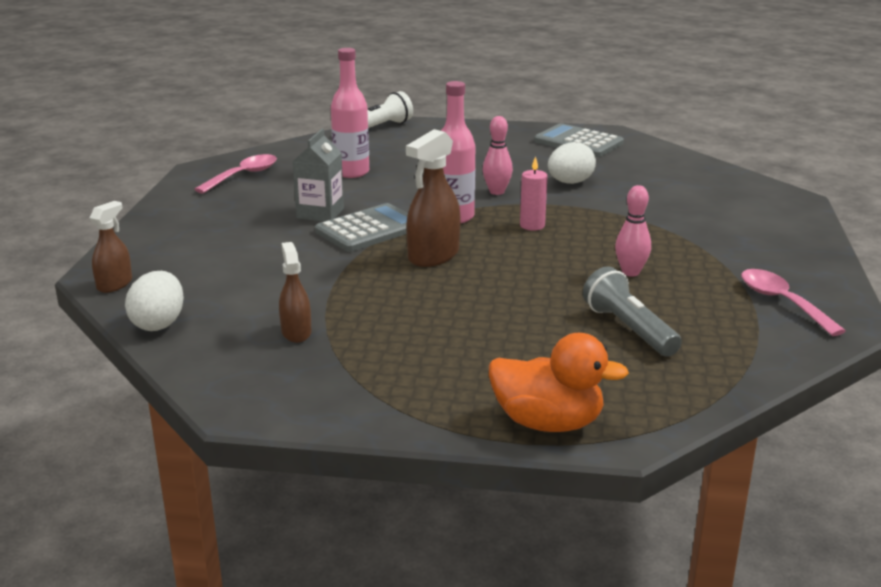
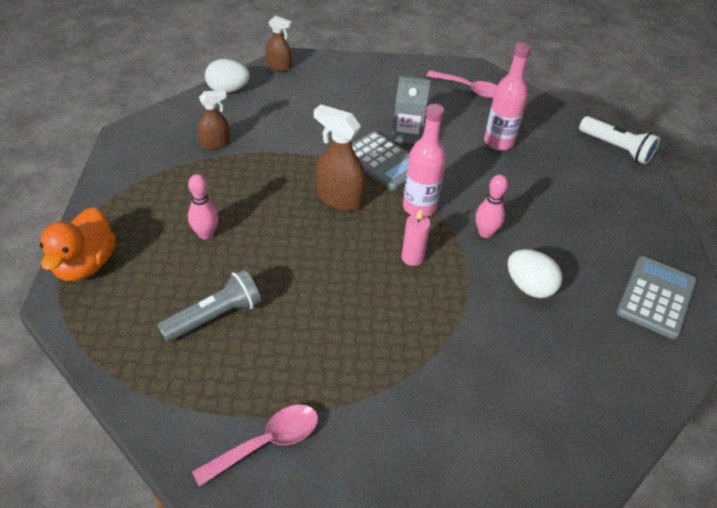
camera: 80 degrees right, 20 degrees up
pink bowling pin [615,185,651,277] -> pink bowling pin moved to [188,174,218,240]

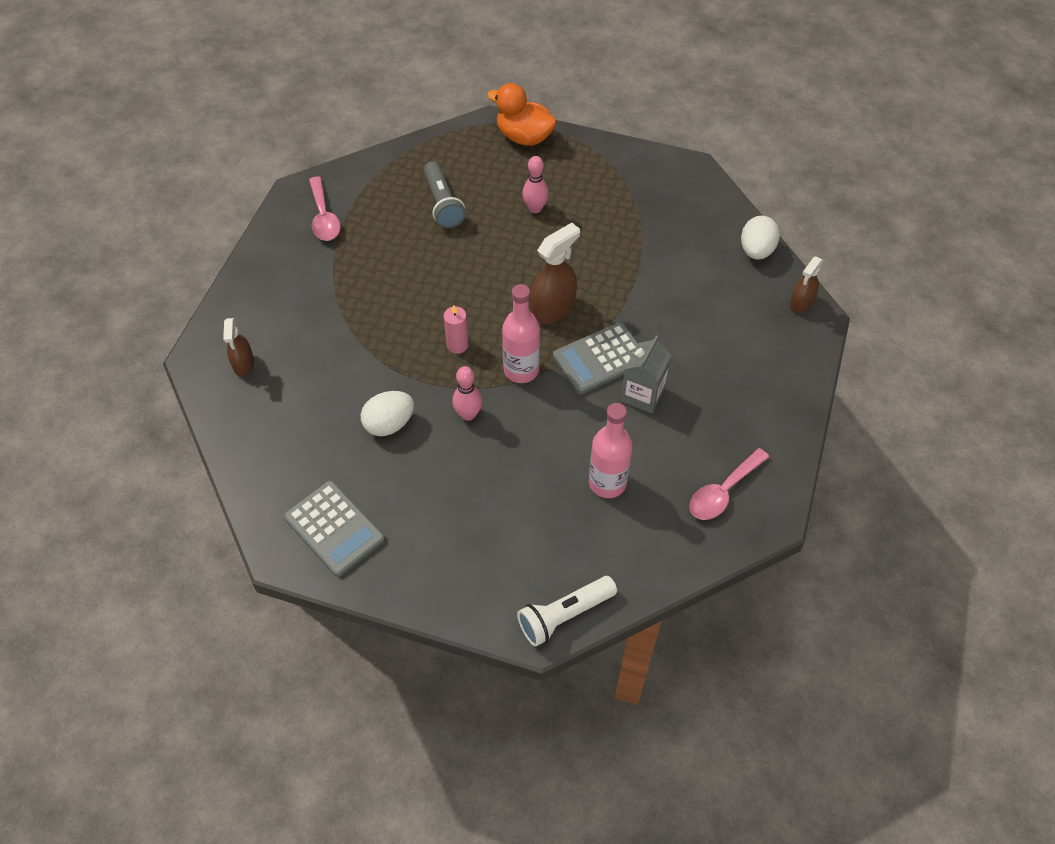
camera: 110 degrees right, 10 degrees up
brown spray bottle [198,90,230,149] -> brown spray bottle moved to [223,318,254,377]

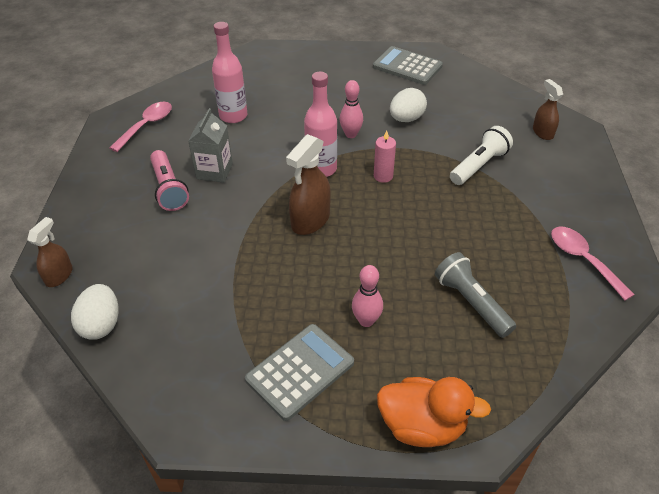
camera: 165 degrees right, 10 degrees down
white flashlight [517,576,617,647] -> white flashlight moved to [450,126,513,185]
grey calculator [553,322,638,394] -> grey calculator moved to [245,324,354,421]
none -> pink flashlight [150,150,189,211]

